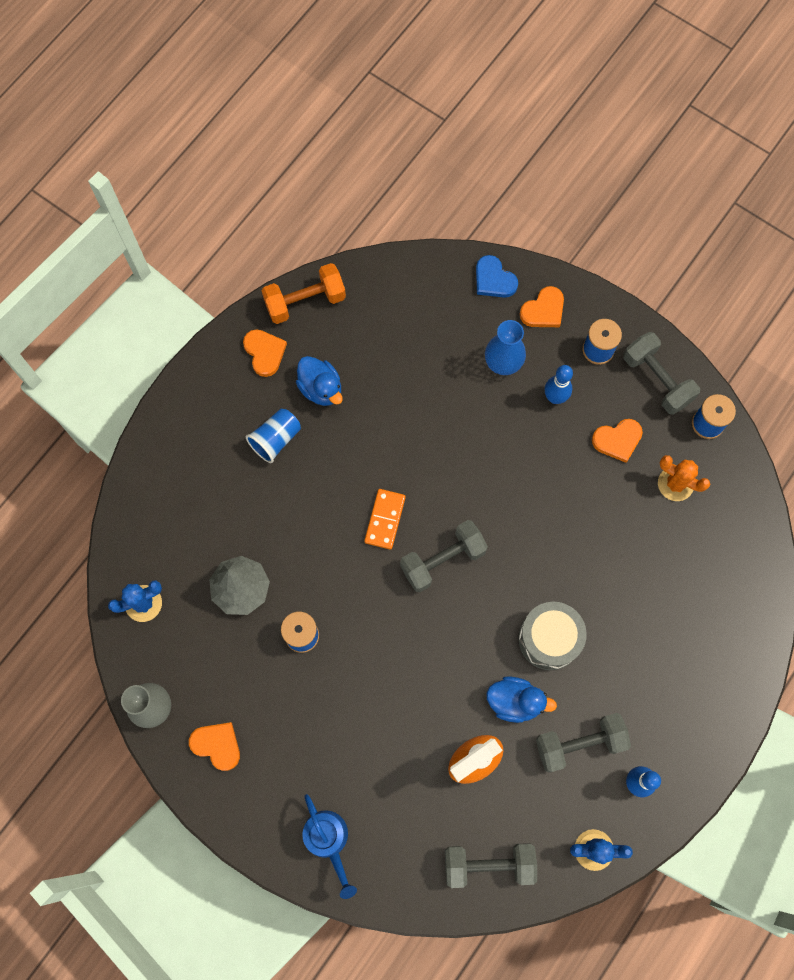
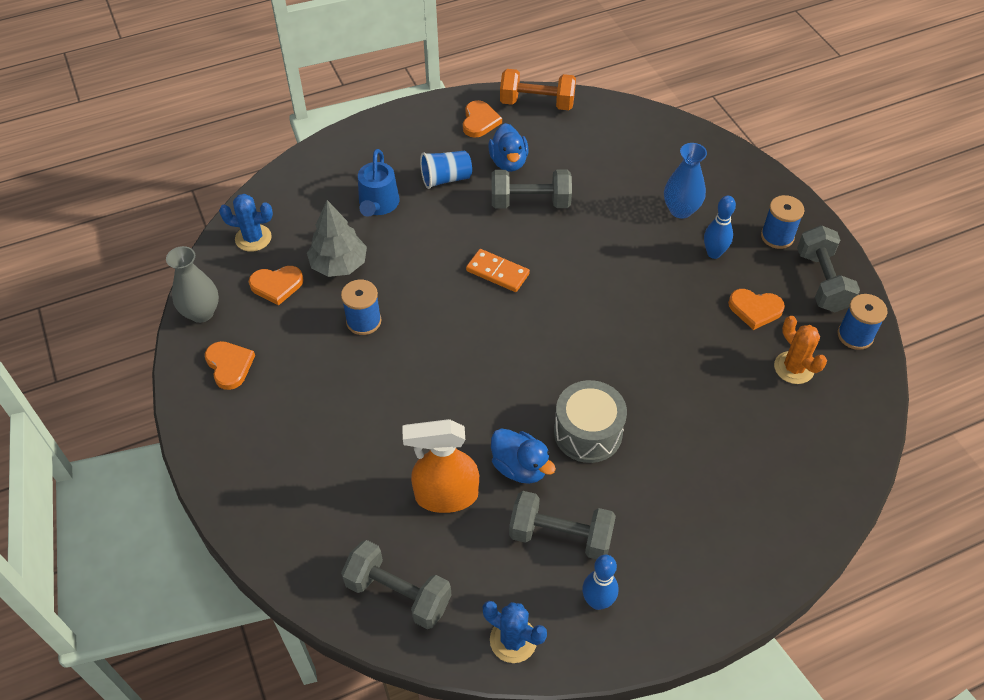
camera: 30 degrees right, 20 degrees down
blue watering can [302,794,357,899] -> blue watering can moved to [358,149,399,217]
orange domino [364,489,406,550] -> orange domino turned 75 degrees clockwise [466,249,530,292]
grey dumbbell [400,520,488,592] -> grey dumbbell moved to [492,169,572,208]
blue heart [476,255,518,298] -> none
orange heart [520,286,564,327] -> orange heart moved to [249,266,304,306]

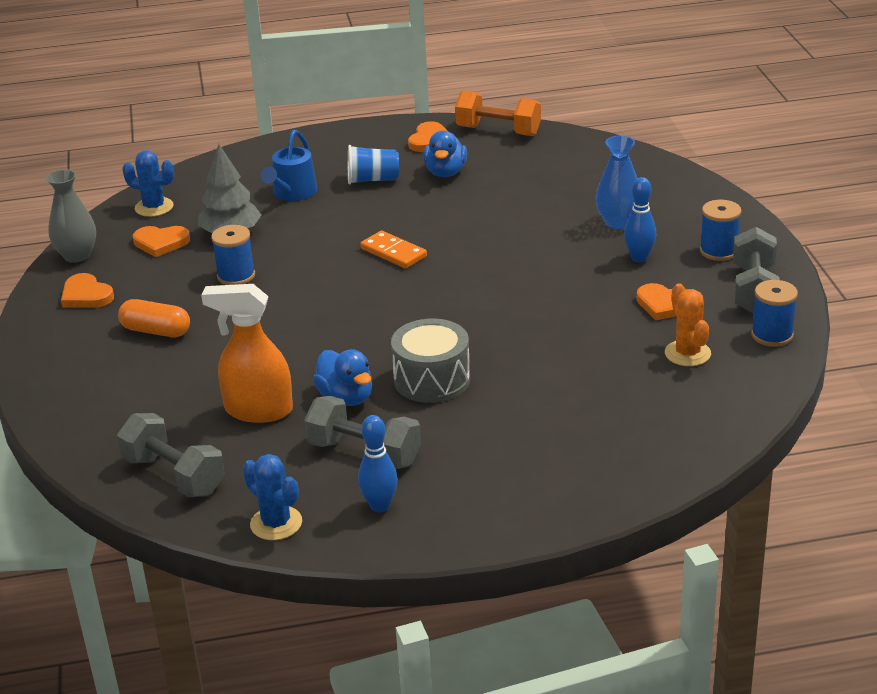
camera: 15 degrees right, 20 degrees down
orange heart [205,341,255,390] -> orange heart turned 150 degrees clockwise [61,273,114,308]
grey dumbbell [492,169,572,208] -> none
none -> orange capsule [118,299,190,337]

